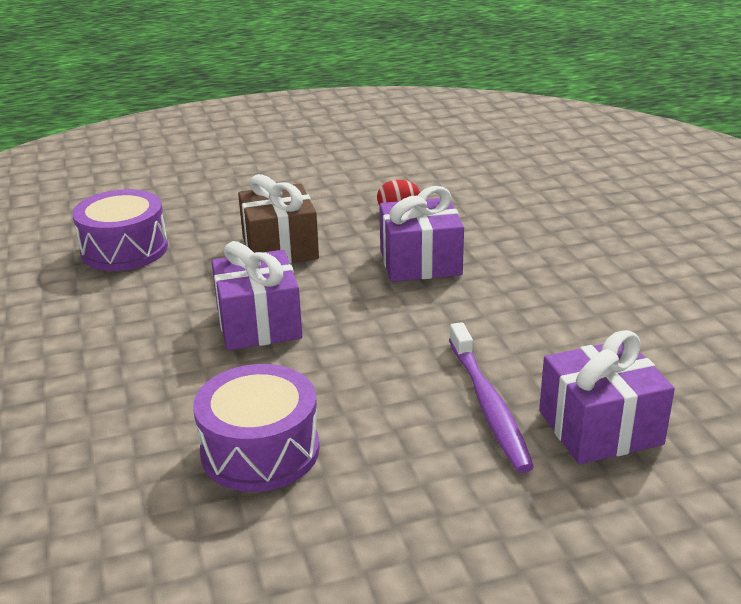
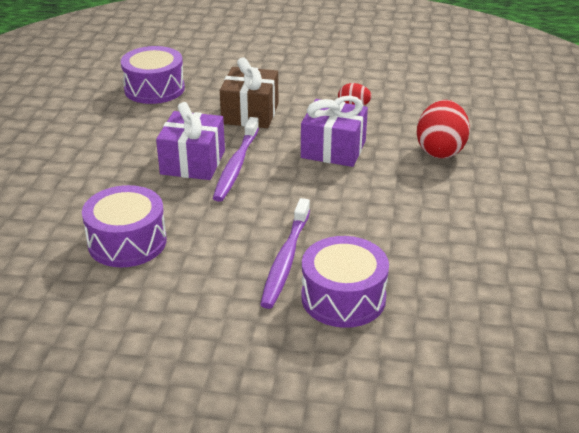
camera: 25 degrees right, 5 degrees up
purple gift [539,330,675,464] -> purple drum [301,236,389,328]
none -> purple toothbrush [213,117,259,202]
none -> red egg [417,100,470,158]

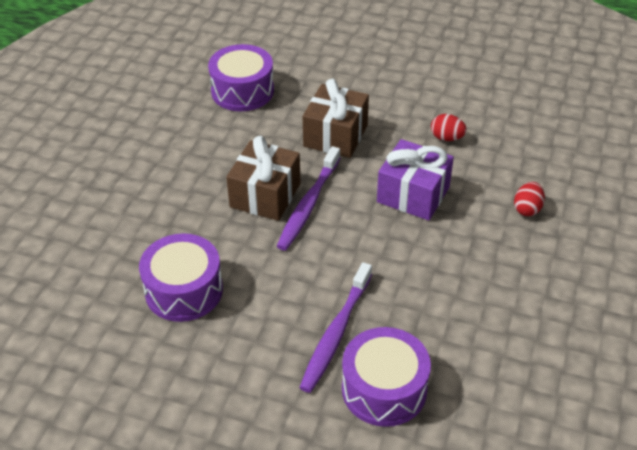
camera: 10 degrees right, 10 degrees up
purple gift [156,102,225,180] -> brown gift [226,136,301,221]
red egg [417,100,470,158] -> red egg [514,182,545,216], size x0.53

